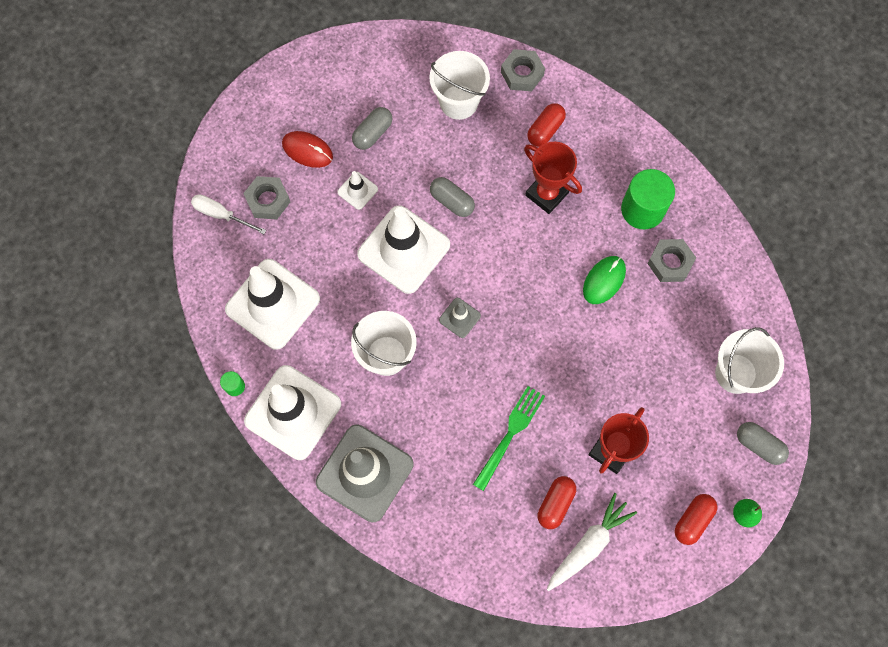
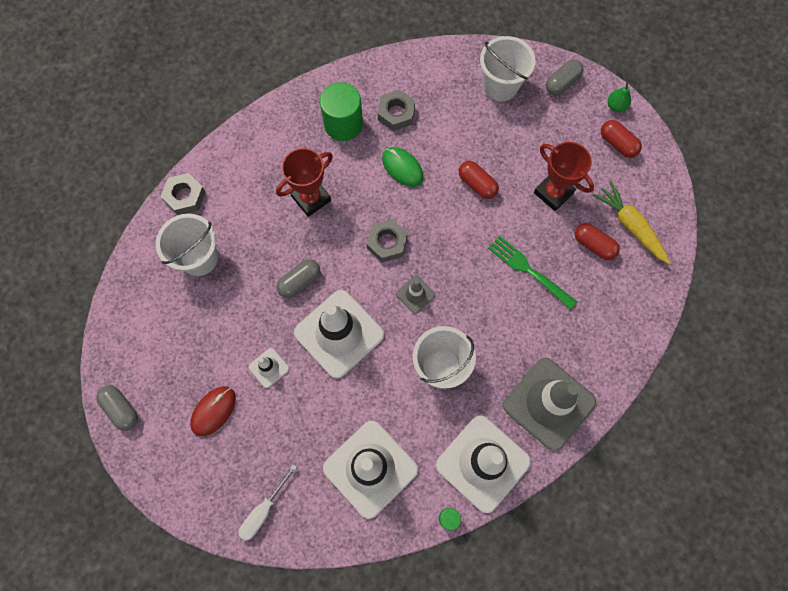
camera: 80 degrees left, 0 degrees up
grey nut [243,176,290,219] -> grey nut moved to [366,219,408,262]
grey capsule [352,107,392,150] -> grey capsule moved to [96,386,138,431]
red capsule [527,103,566,147] -> red capsule moved to [459,161,499,199]
white carrot [547,493,637,591] -> yellow carrot [593,181,670,264]

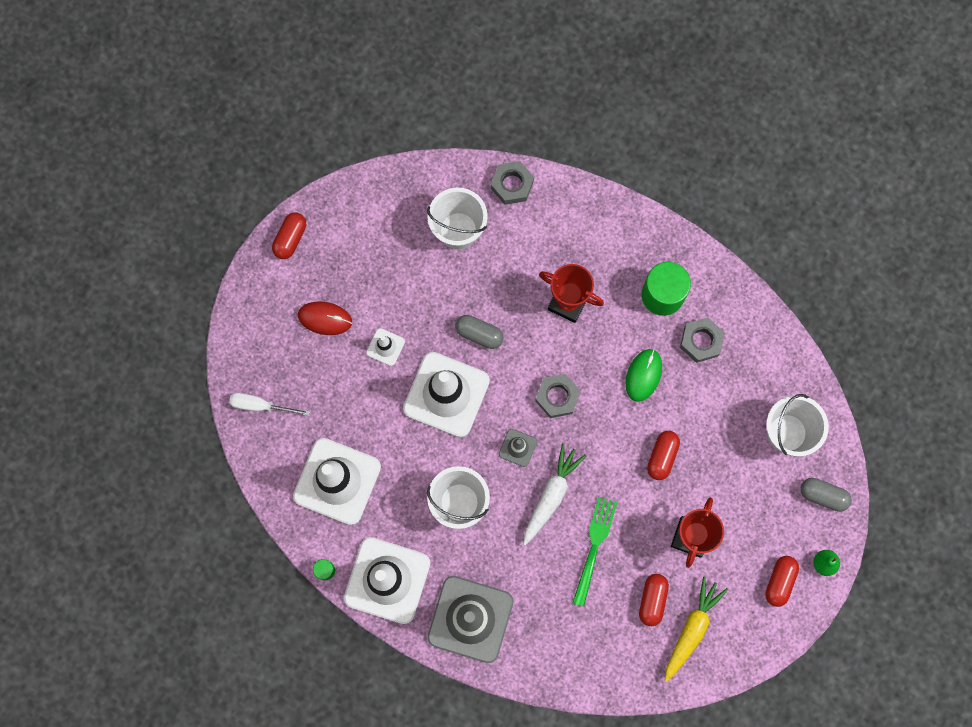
camera: 65 degrees right, 5 degrees up
grey capsule [96,386,138,431] -> red capsule [272,212,306,259]
none -> white carrot [523,443,586,546]

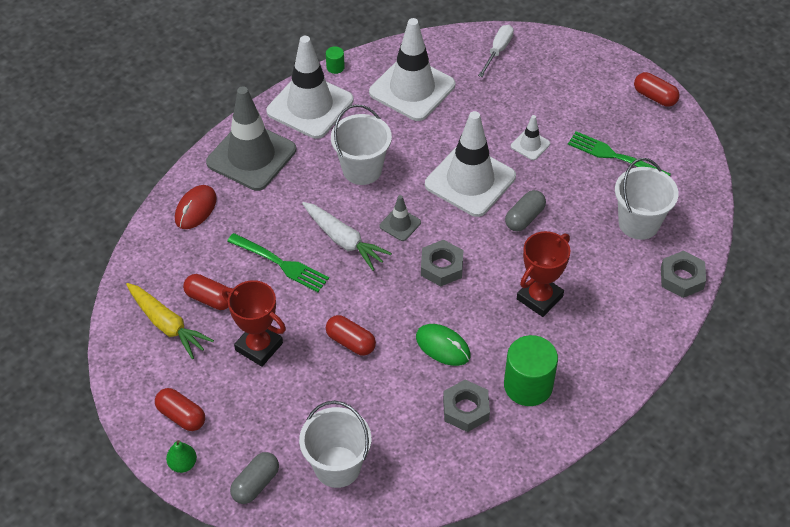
camera: 105 degrees right, 25 degrees down
red mouse [298,301,352,335] -> red mouse moved to [175,185,217,229]
none -> green fork [568,131,671,176]

